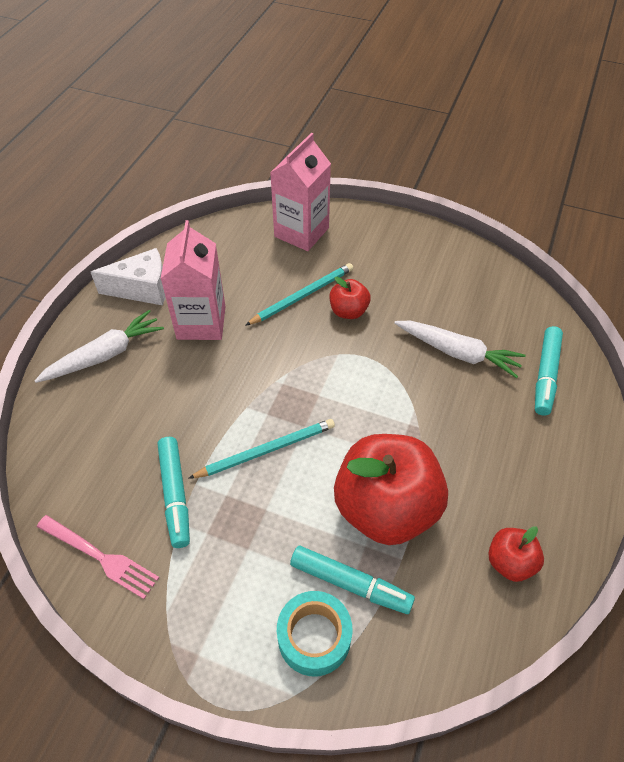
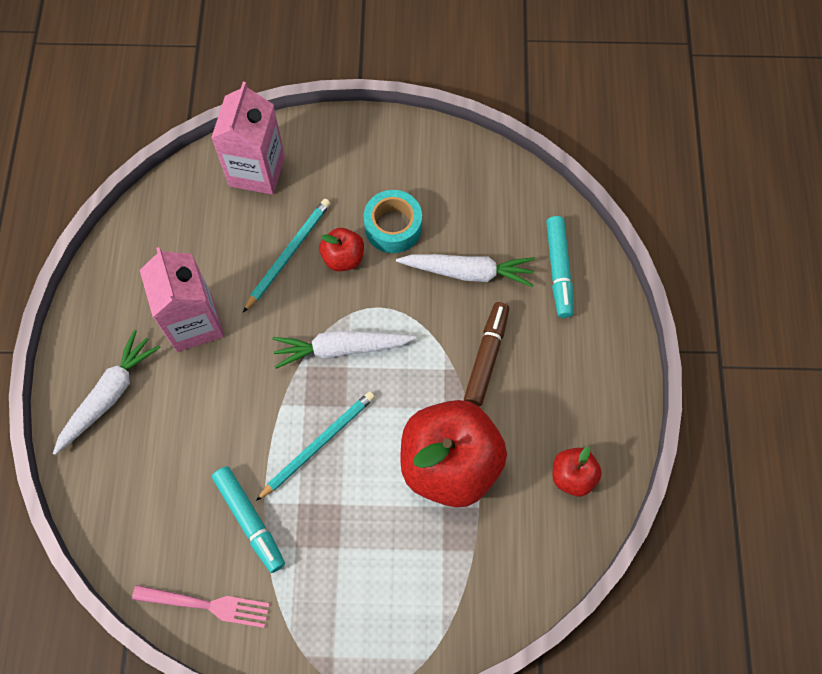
camera: 20 degrees left, 15 degrees up
white cheese [91,248,166,305] -> none
turquoise tape [277,591,352,676] -> turquoise tape moved to [364,190,422,253]
turquoise marker [290,546,415,614] -> none
none -> white carrot [272,331,416,369]
none -> brown marker [464,302,509,406]

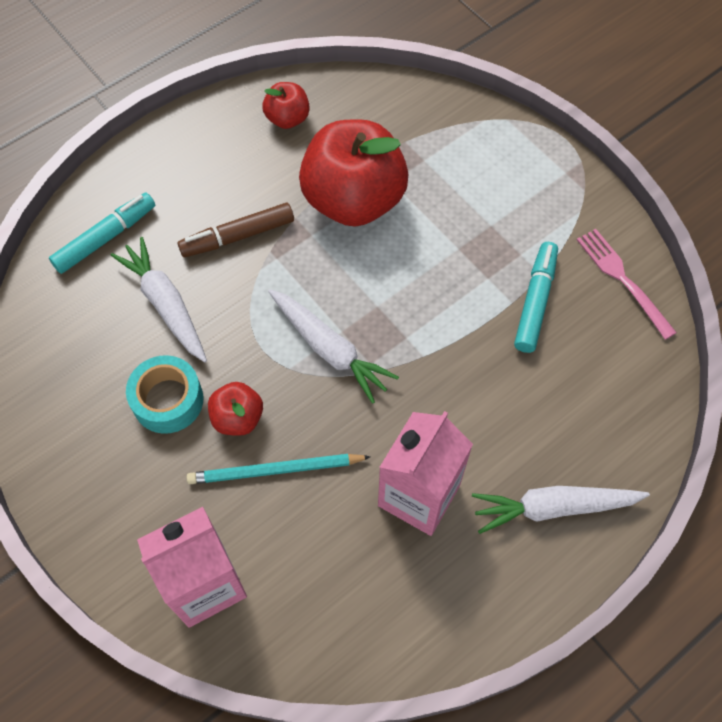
camera: 130 degrees left, 5 degrees down
turquoise pencil [256,391,375,501] -> none

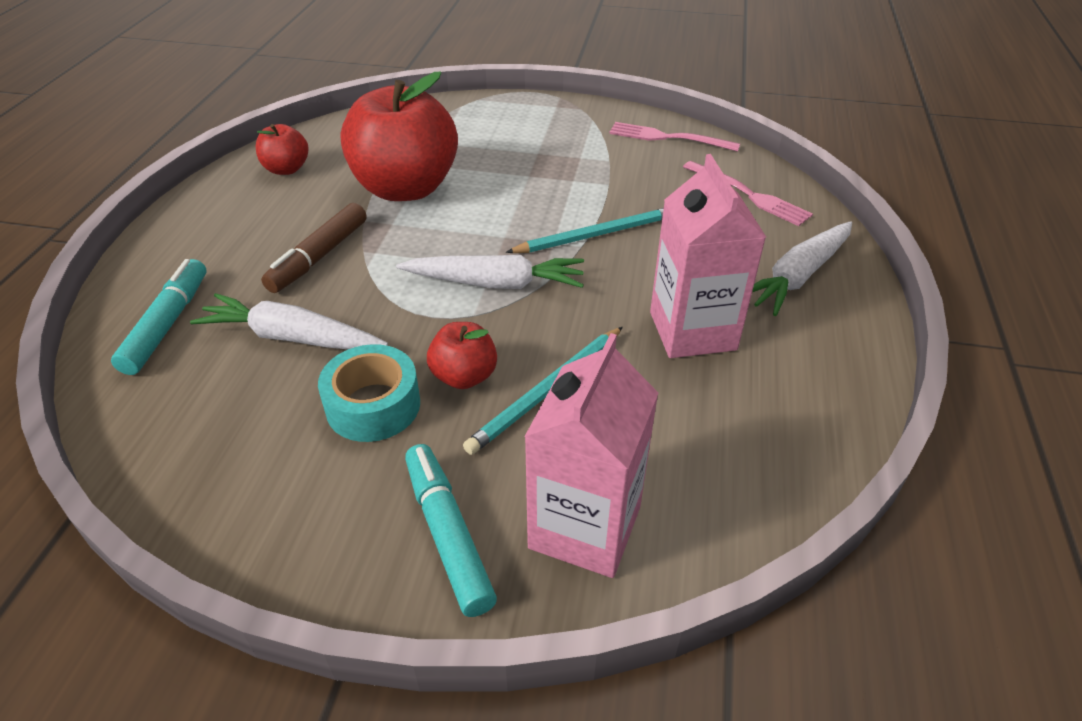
camera: 40 degrees left, 20 degrees down
turquoise marker [514,242,558,353] -> turquoise marker moved to [405,444,497,617]
none -> turquoise pencil [506,208,664,253]
none -> pink fork [683,161,813,226]

